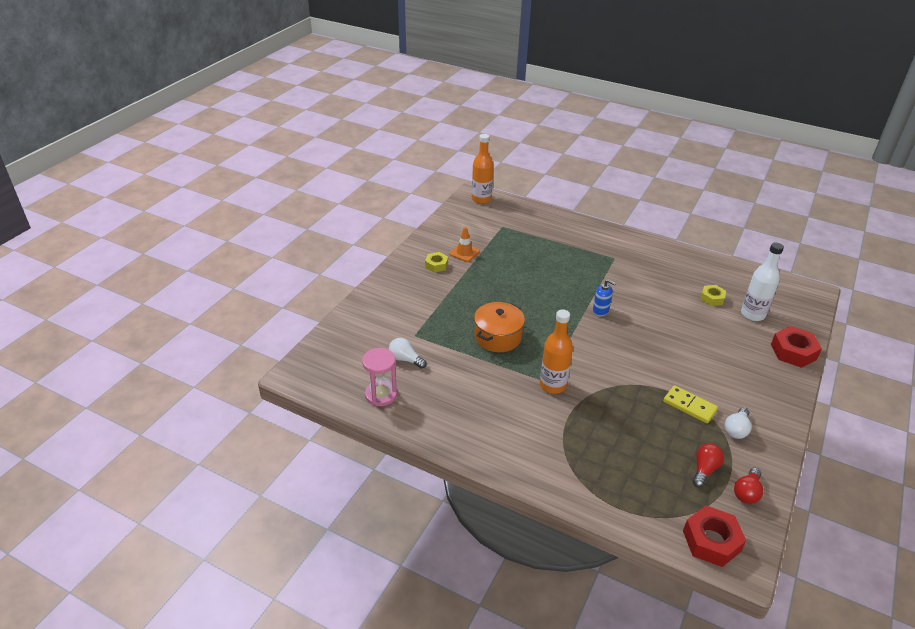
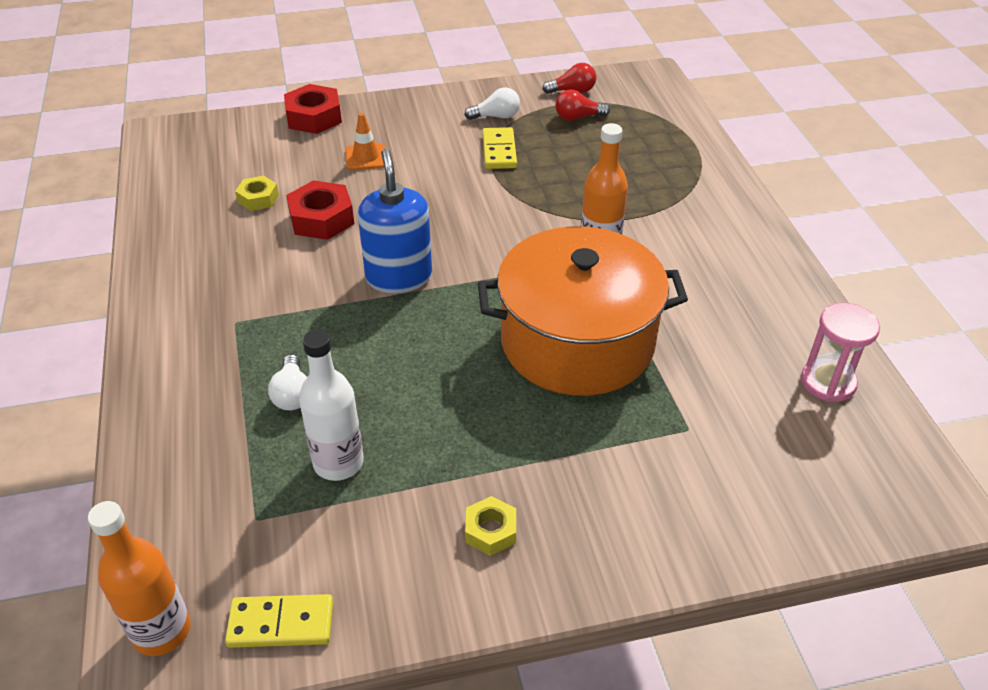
camera: 130 degrees left, 5 degrees up
white light bulb [389,338,427,369] -> white light bulb moved to [268,354,307,411]
orange traffic cone [449,227,480,262] -> orange traffic cone moved to [346,113,385,170]
orange pot [474,302,525,352] -> orange pot [478,226,688,396], size x1.83
blue soap dispenser [593,280,616,316] -> blue soap dispenser [358,149,432,293], size x1.94
red nut [683,506,746,567] -> red nut moved to [286,180,354,240]
white bottle [741,242,784,321] -> white bottle moved to [299,329,364,481]
none -> yellow domino [225,594,333,648]

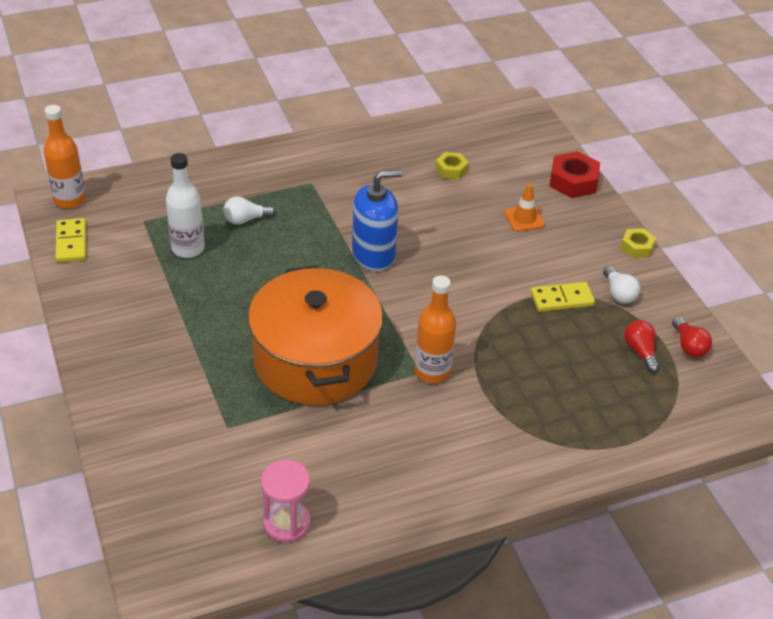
camera: 80 degrees right, 0 degrees up
red nut [286,180,354,240] -> none
yellow nut [465,496,516,556] -> yellow nut moved to [621,228,656,258]

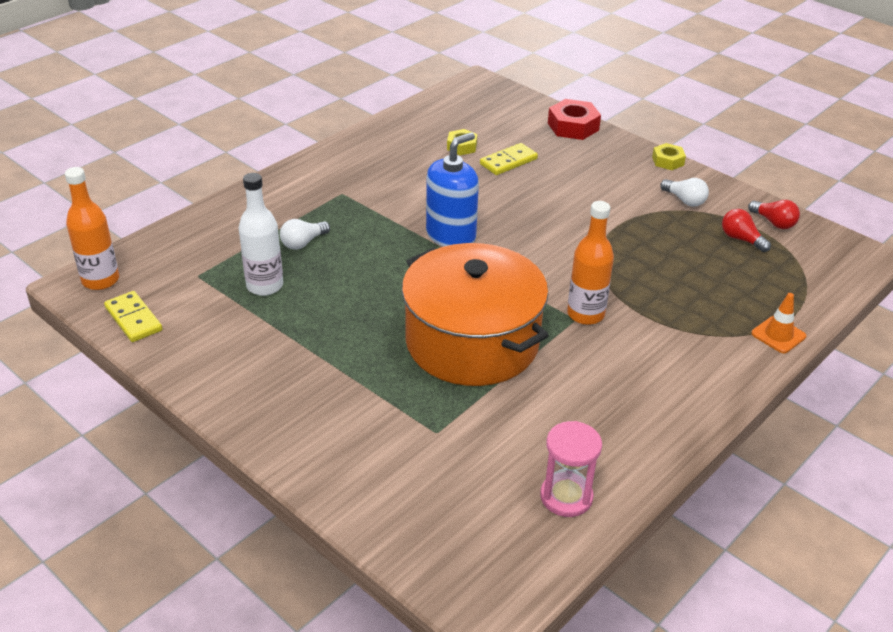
camera: 25 degrees left, 5 degrees down
orange traffic cone [504,184,545,232] -> orange traffic cone moved to [751,293,806,353]
yellow domino [531,282,595,312] -> yellow domino moved to [480,143,538,175]

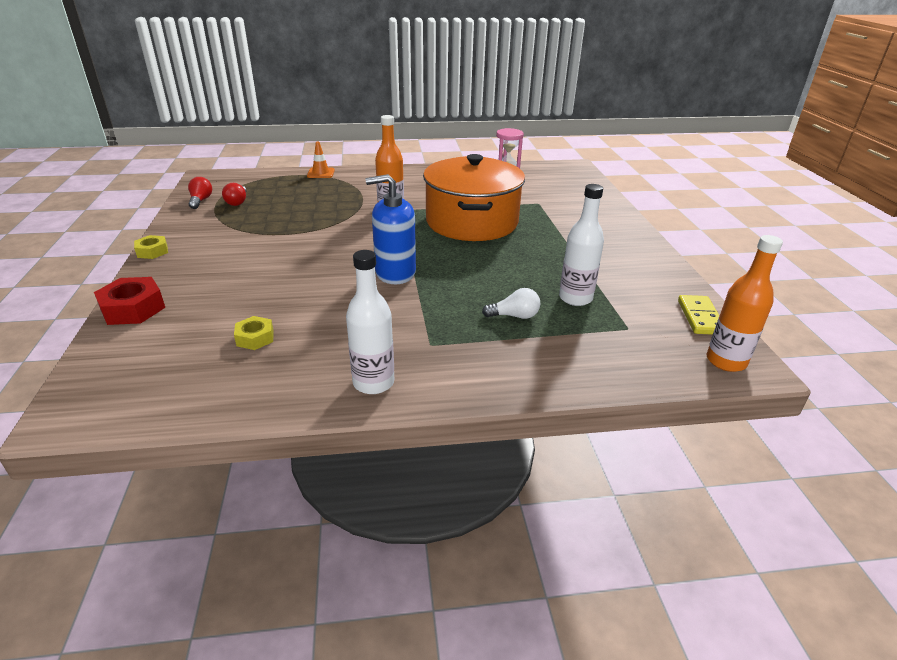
camera: 140 degrees left, 5 degrees down
yellow domino [480,143,538,175] -> none
white light bulb [660,178,709,207] -> none
none -> white bottle [346,250,394,394]

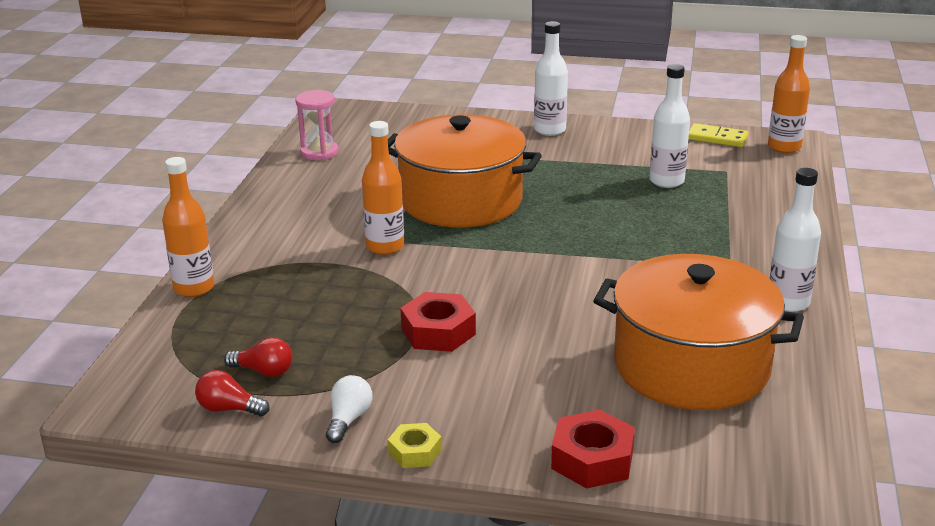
camera: 70 degrees left, 5 degrees down
yellow nut [234,316,274,350] -> orange pot [593,254,804,410]
orange traffic cone [307,141,335,178] -> orange bottle [162,157,214,297]
blue soap dispenser [365,174,416,284] -> none
white light bulb [482,288,540,319] -> white light bulb moved to [326,375,372,443]
none -> red nut [400,292,476,352]
none -> white bottle [534,21,568,136]

